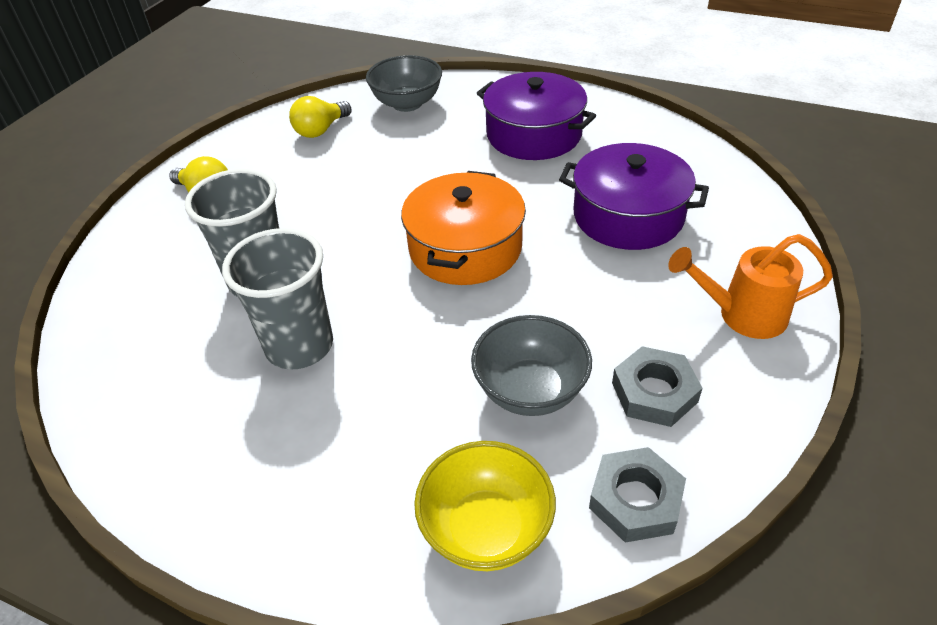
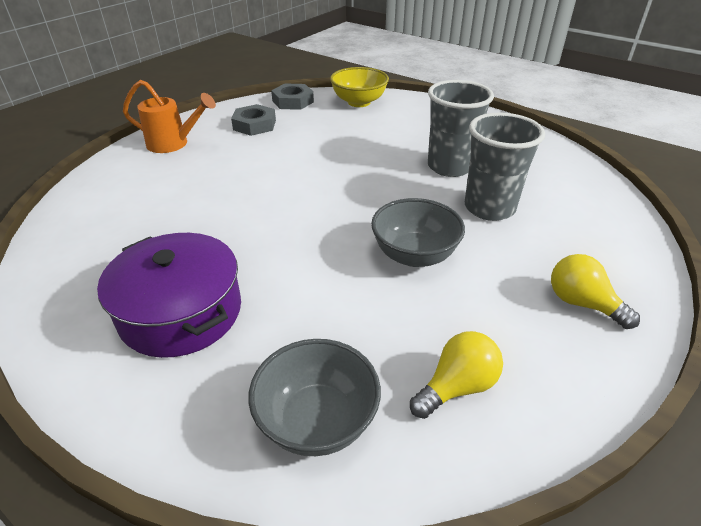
camera: 170 degrees left, 5 degrees down
orange pot [401,171,526,285] -> none
grey bowl [471,315,592,416] -> grey bowl moved to [371,198,465,267]
purple pot [559,143,709,250] -> none

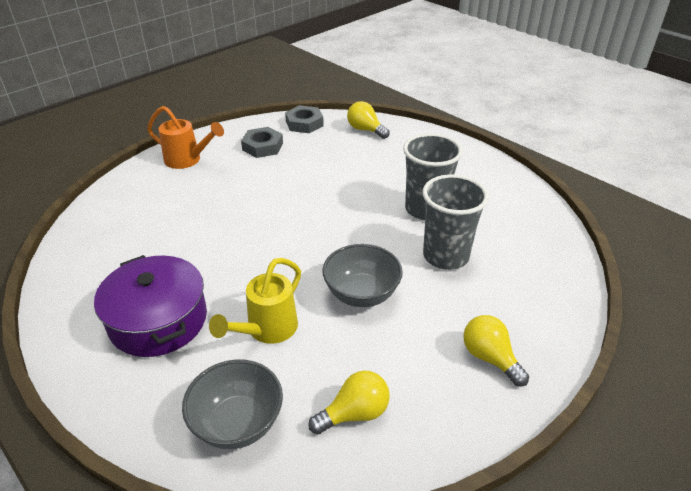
camera: 10 degrees right, 0 degrees up
yellow bowl [330,67,389,107] -> yellow light bulb [347,101,390,139]
none -> yellow watering can [209,258,301,344]

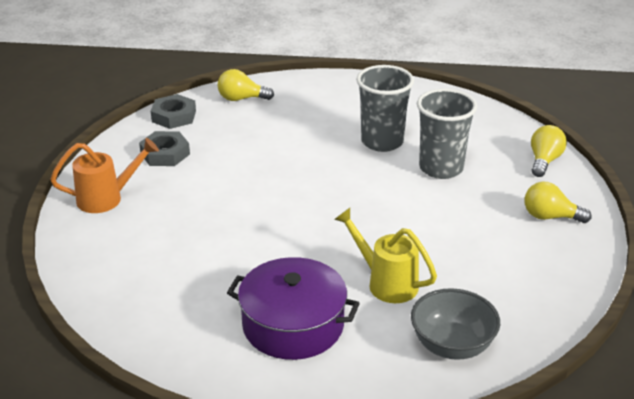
camera: 40 degrees left, 5 degrees down
yellow watering can [209,258,301,344] -> yellow watering can turned 135 degrees clockwise [334,208,437,303]
yellow light bulb [308,371,390,434] -> yellow light bulb moved to [531,125,567,177]
grey bowl [322,244,403,307] -> none

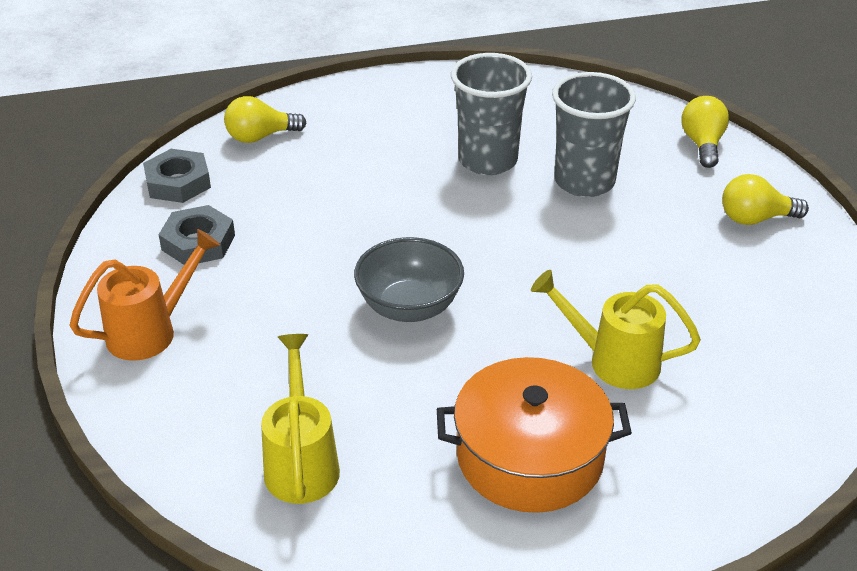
camera: 20 degrees left, 5 degrees up
purple pot [227,257,360,360] -> orange pot [437,357,632,513]
grey bowl [411,288,500,360] -> grey bowl moved to [354,237,464,322]
none -> yellow watering can [261,334,340,504]

